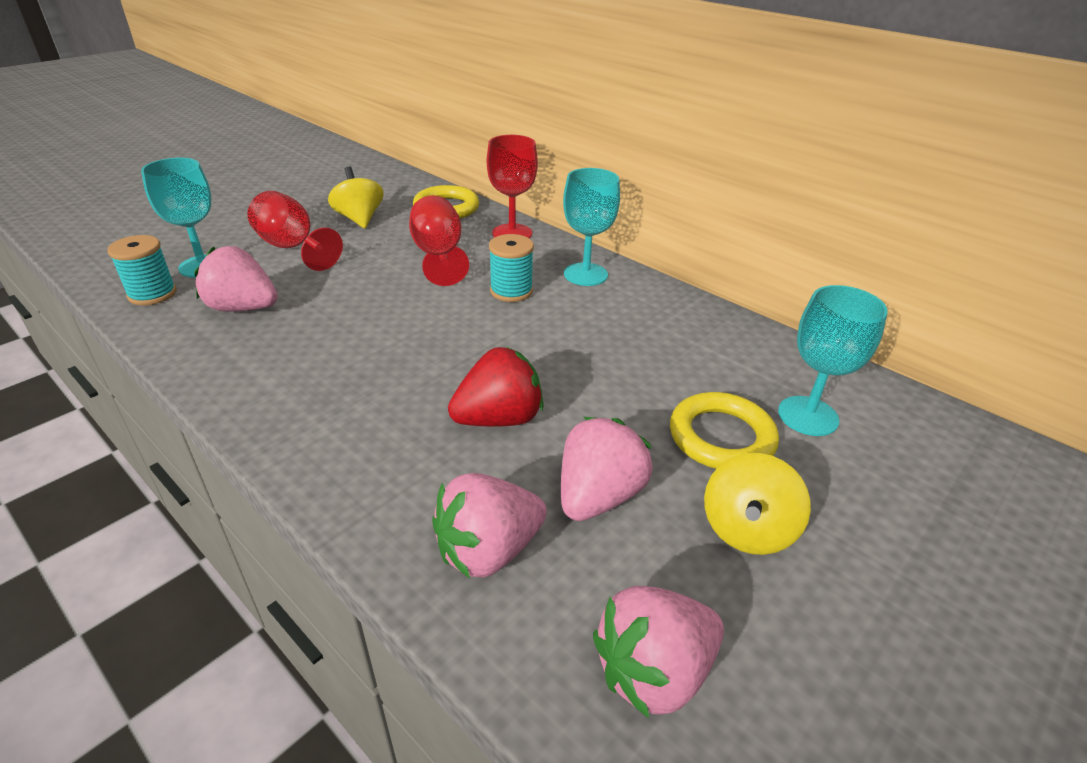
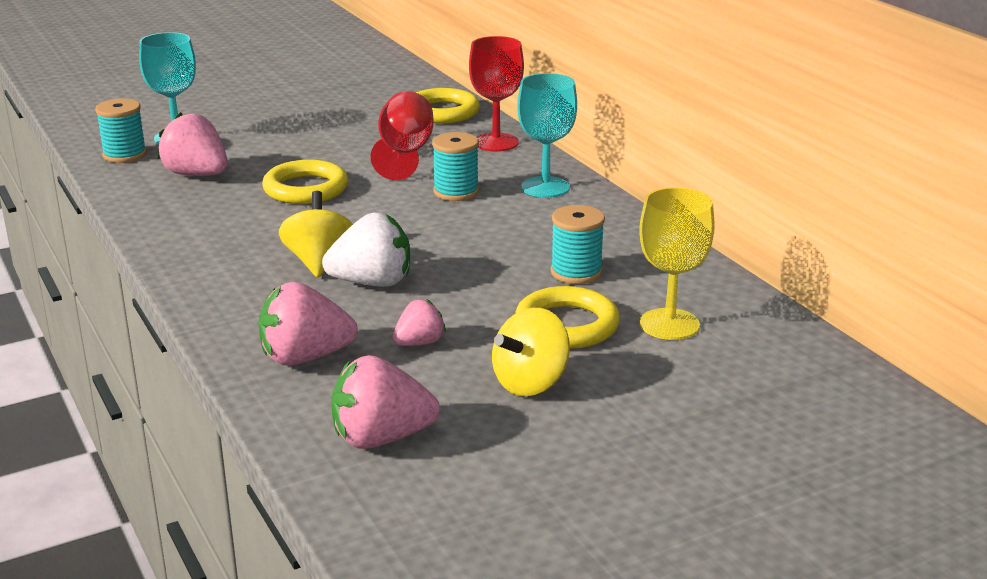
camera: 20 degrees right, 10 degrees down
red goblet [247,191,343,271] -> none
yellow spinning top [328,166,384,228] -> yellow spinning top moved to [279,191,353,277]
red strawberry [448,347,544,427] -> white strawberry [322,213,410,287]
pink strawberry [561,417,653,521] -> pink strawberry [393,299,446,346], size x0.57
turquoise goblet [778,285,888,436] -> yellow goblet [639,187,715,340]
none -> yellow ring [262,160,348,204]
none -> turquoise spool [551,205,605,284]

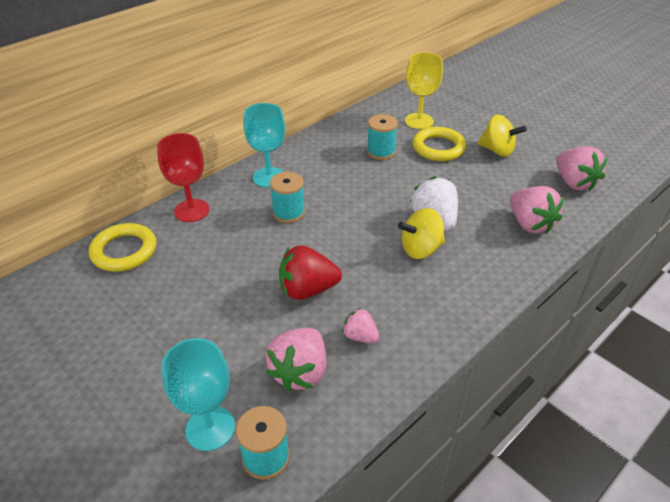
camera: 105 degrees left, 15 degrees up
yellow ring [262,160,348,204] -> red strawberry [279,245,342,300]
red goblet [371,91,434,180] -> none
pink strawberry [393,299,446,346] -> pink strawberry moved to [342,308,380,343]

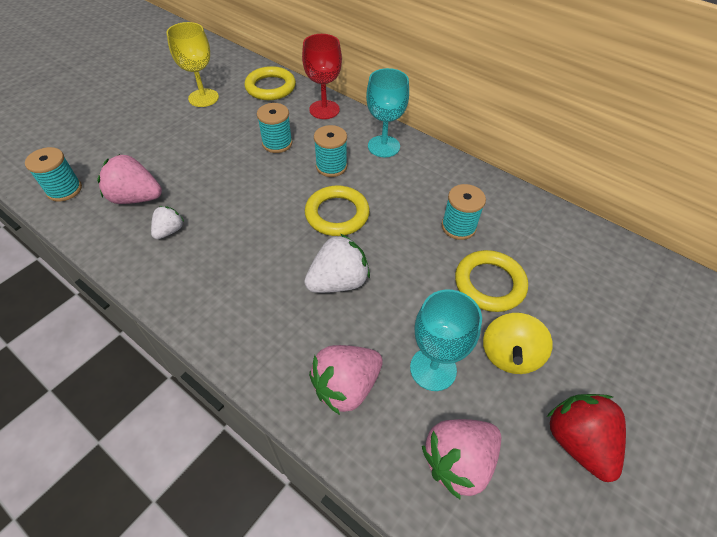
camera: 80 degrees right, 10 degrees up
turquoise goblet [162,338,235,451] -> turquoise goblet moved to [410,290,482,391]
red strawberry [279,245,342,300] -> red strawberry moved to [547,394,626,482]
pink strawberry [342,308,380,343] -> white strawberry [151,206,184,239]
yellow spinning top [398,208,445,259] -> none
yellow goblet [405,52,443,129] -> yellow goblet moved to [166,22,219,107]
none -> turquoise spool [257,103,293,153]
none -> yellow ring [305,185,370,236]

